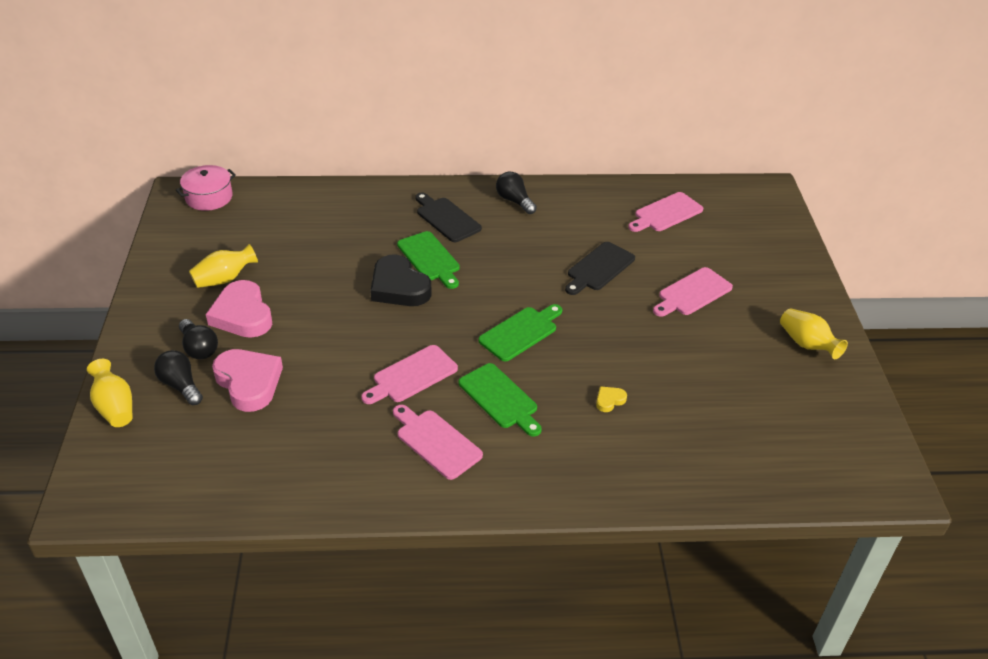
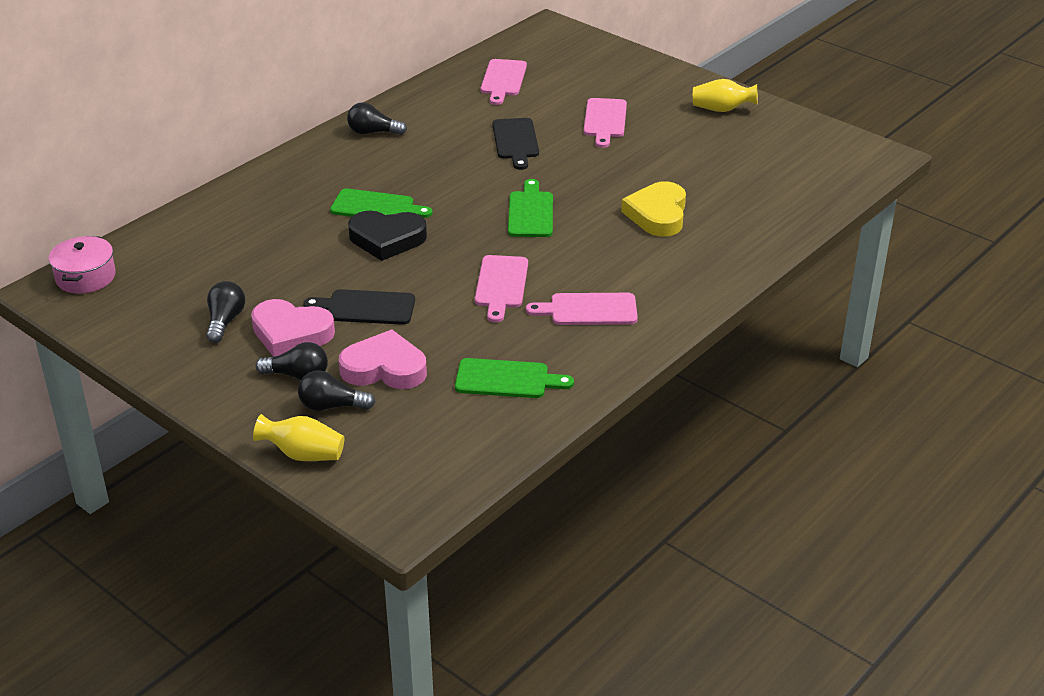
camera: 45 degrees left, 5 degrees down
yellow vase [189,244,258,288] -> black light bulb [206,281,245,343]
black cutting board [415,193,482,242] -> black cutting board moved to [303,289,415,325]
green cutting board [459,363,542,436] -> green cutting board moved to [455,358,574,398]
yellow heart [596,386,627,412] -> yellow heart [621,181,686,237], size x2.31

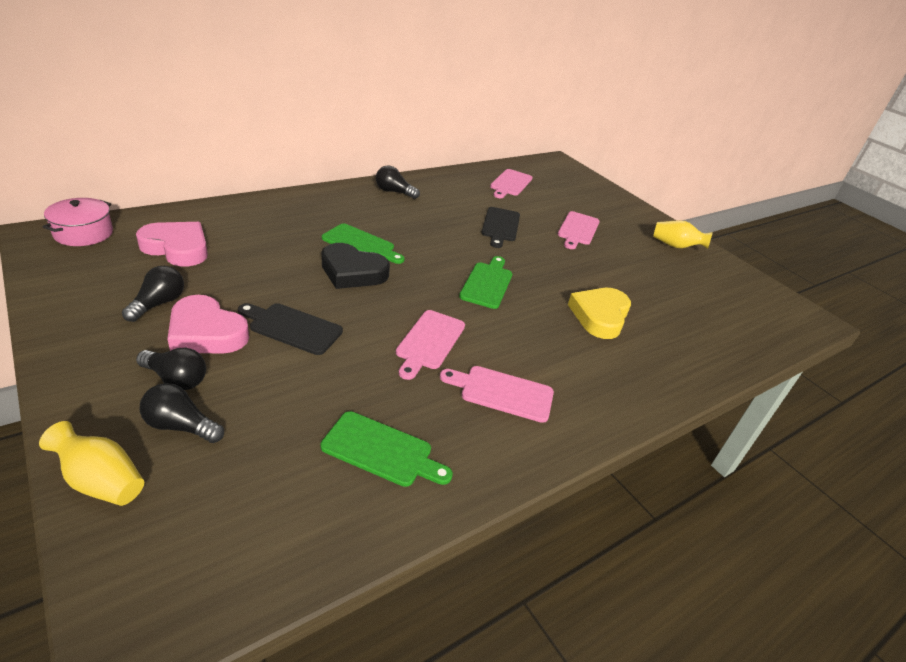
camera: 10 degrees right, 0 degrees up
pink heart [339,329,427,389] -> pink heart moved to [136,222,208,266]

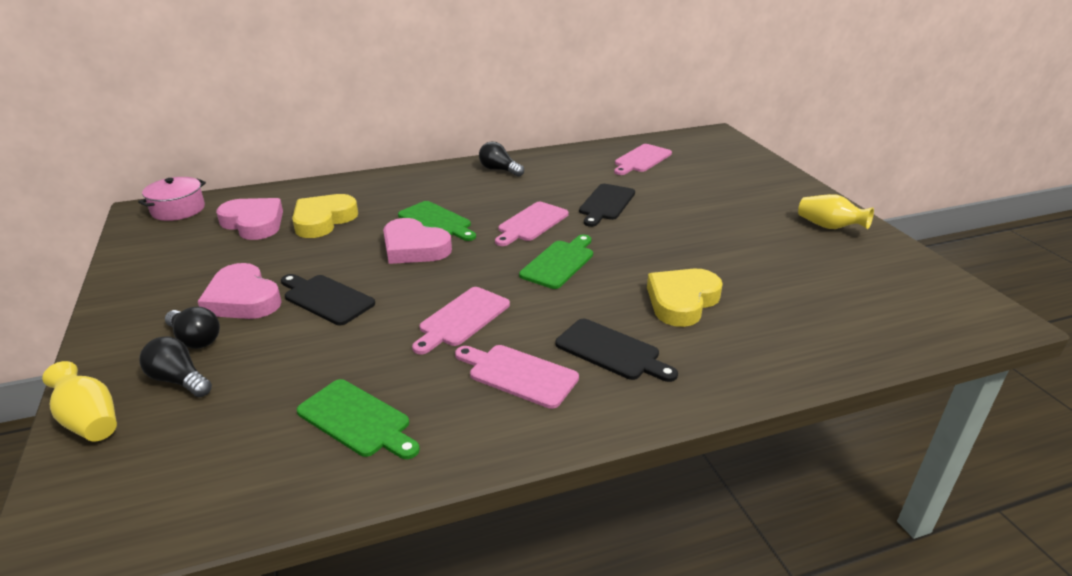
camera: 20 degrees right, 5 degrees down
black light bulb [122,266,184,322] -> none
black heart [322,243,390,289] -> pink heart [383,218,452,264]
pink cutting board [558,211,600,249] -> pink cutting board moved to [495,202,569,246]
none -> yellow heart [292,194,358,238]
none -> black cutting board [555,319,678,382]

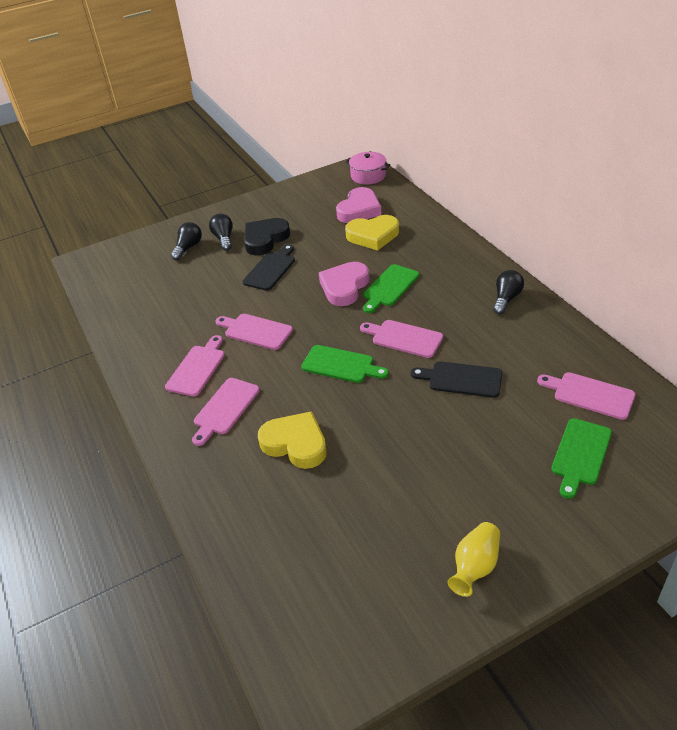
camera: 85 degrees right, 10 degrees up
yellow vase [42,361,117,442] -> none
black light bulb [165,306,220,349] -> black light bulb turned 135 degrees clockwise [209,213,233,251]
pink heart [198,263,282,319] -> black heart [244,218,290,255]
yellow heart [292,194,358,238] -> yellow heart turned 150 degrees clockwise [345,215,399,250]
green cutting board [297,379,420,459] -> green cutting board moved to [551,418,612,499]
black cutting board [555,319,678,382] -> pink cutting board [192,378,260,446]

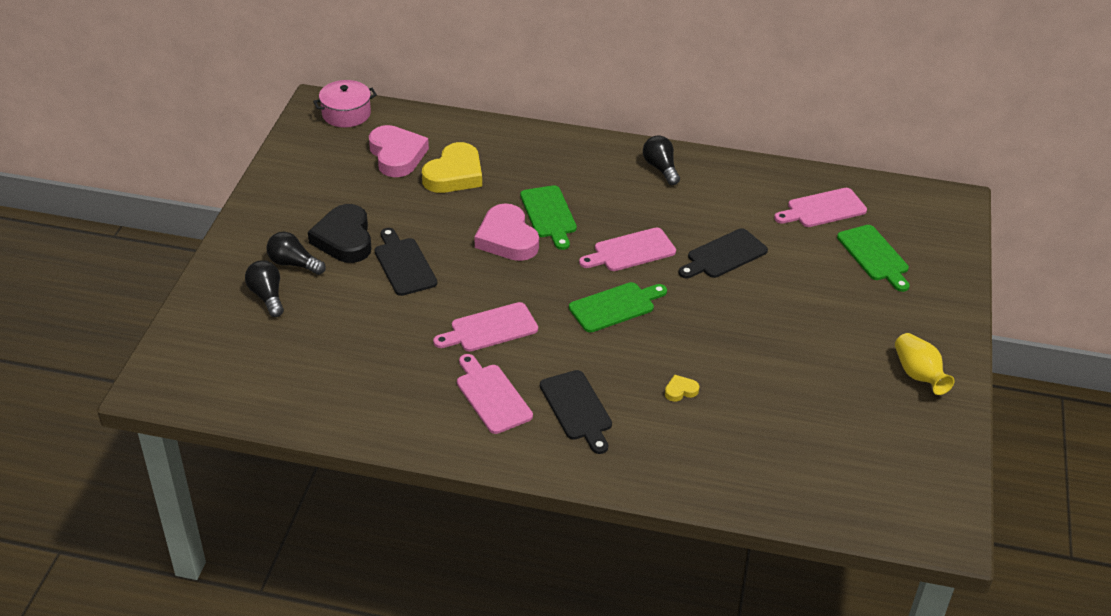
camera: 55 degrees left, 0 degrees up
pink cutting board [192,378,260,446] -> black cutting board [540,370,612,454]
yellow heart [258,411,327,469] -> yellow heart [665,375,699,402], size x0.43

